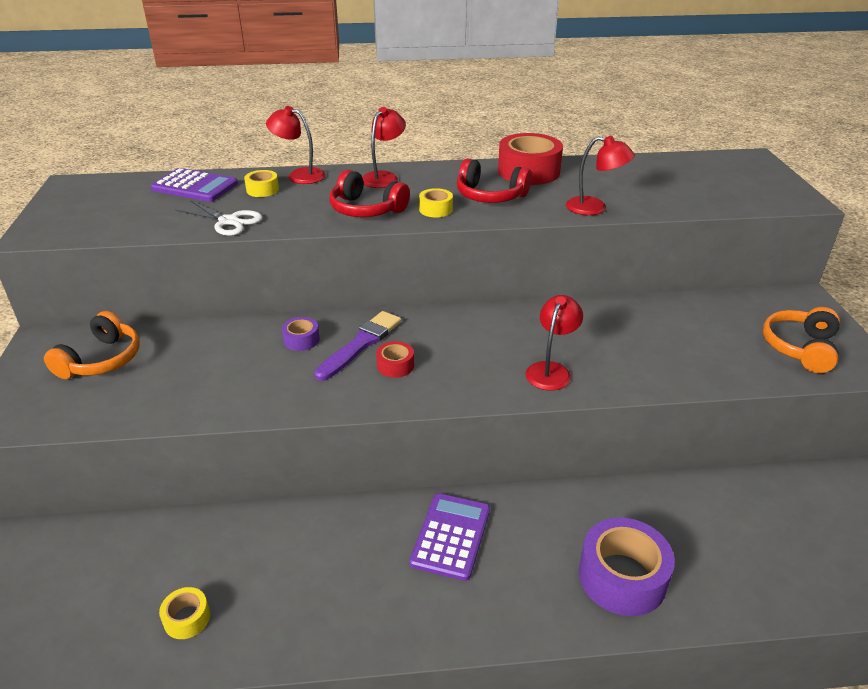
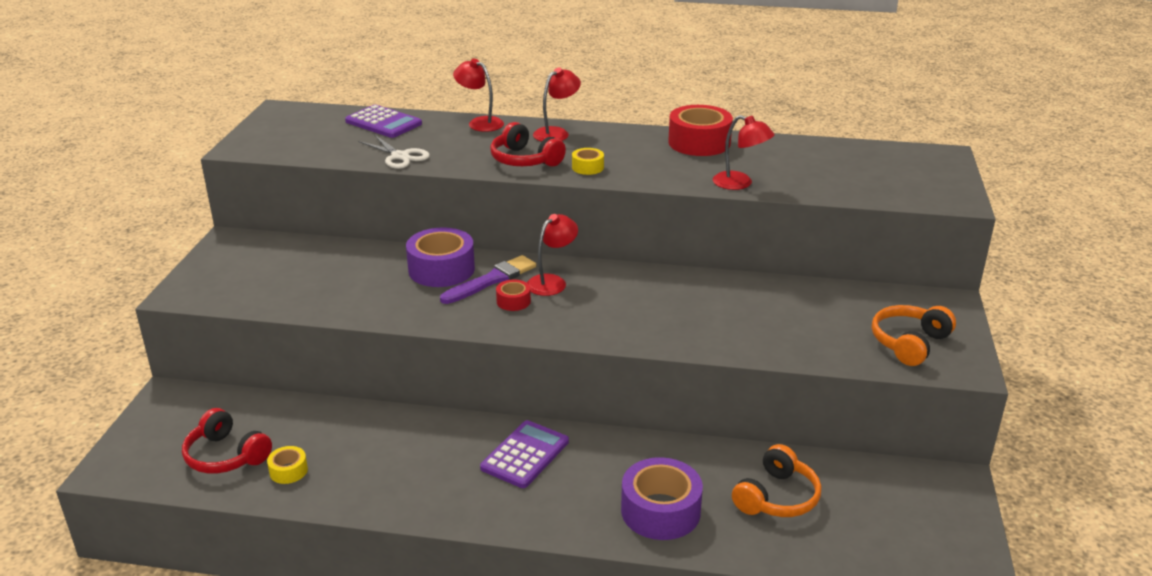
camera: 15 degrees right, 5 degrees down
orange headphones [44,311,140,379] -> orange headphones moved to [732,444,821,517]
yellow tape [244,170,279,197] -> none
purple tape [282,317,320,351] -> purple tape [406,227,475,287], size x2.03
red headphones [457,159,532,203] -> red headphones moved to [182,408,272,474]
red lamp [526,295,583,391] -> red lamp moved to [527,214,578,296]

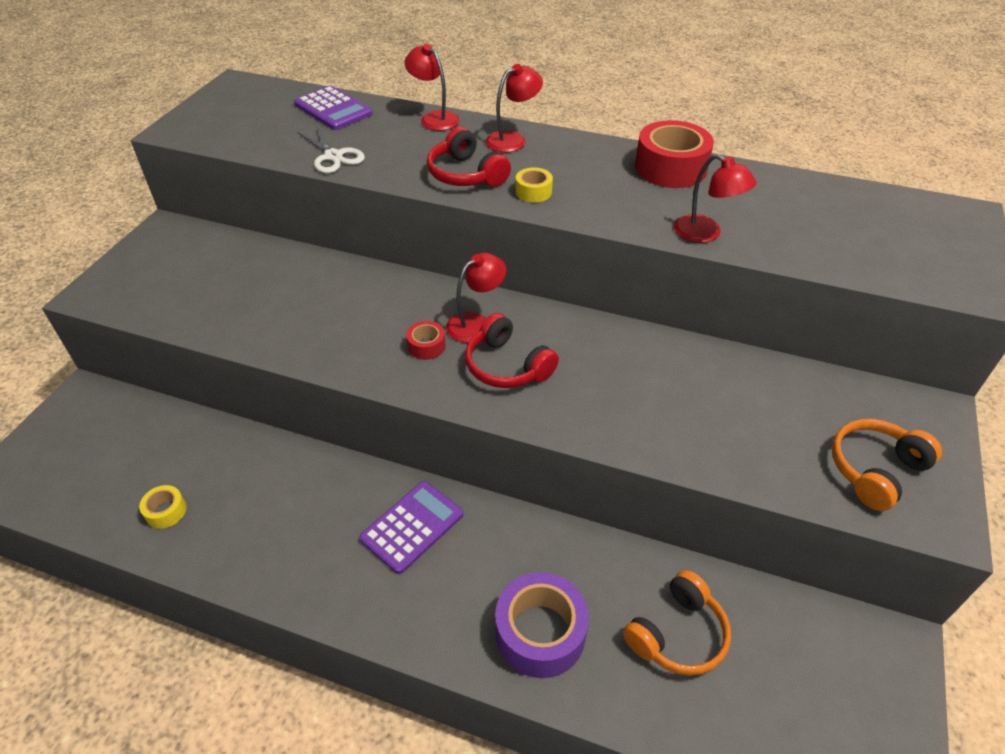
camera: 10 degrees right, 15 degrees up
red headphones [182,408,272,474] -> red headphones moved to [465,313,559,388]
purple tape [406,227,475,287] -> none
purple brush [440,255,536,304] -> none

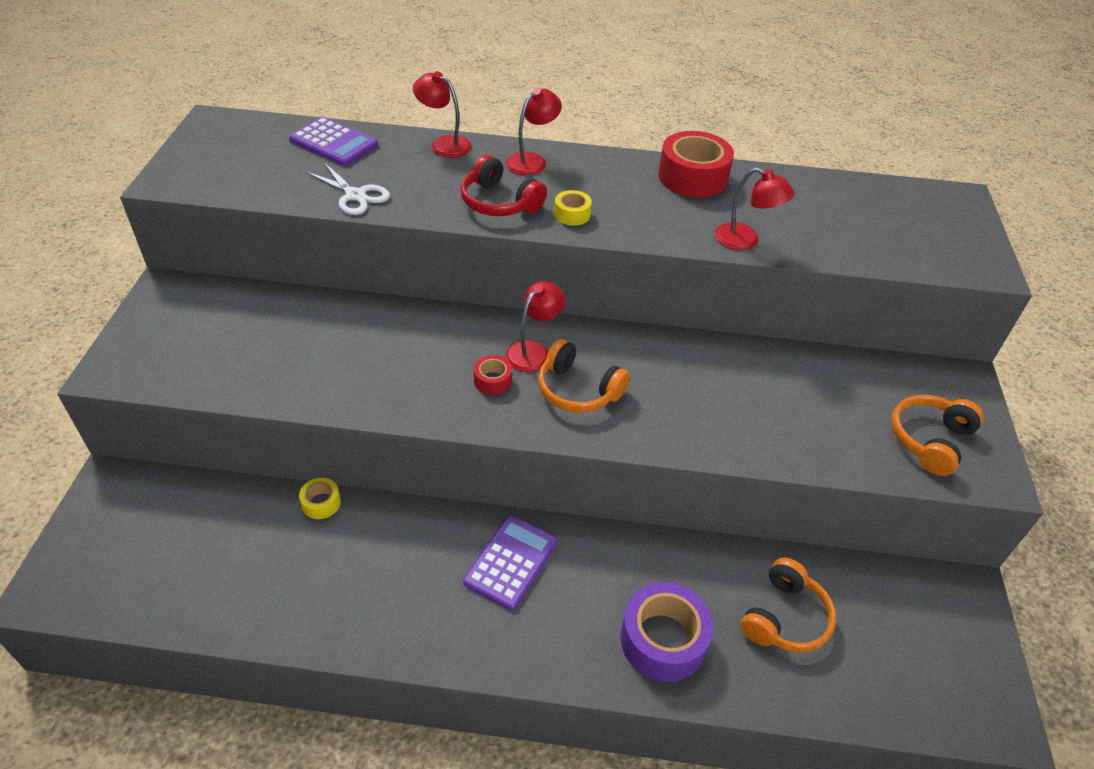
camera: 15 degrees left, 0 degrees up
yellow tape [139,485,187,529] -> yellow tape moved to [299,478,341,519]
red headphones [465,313,559,388] -> orange headphones [538,339,630,413]

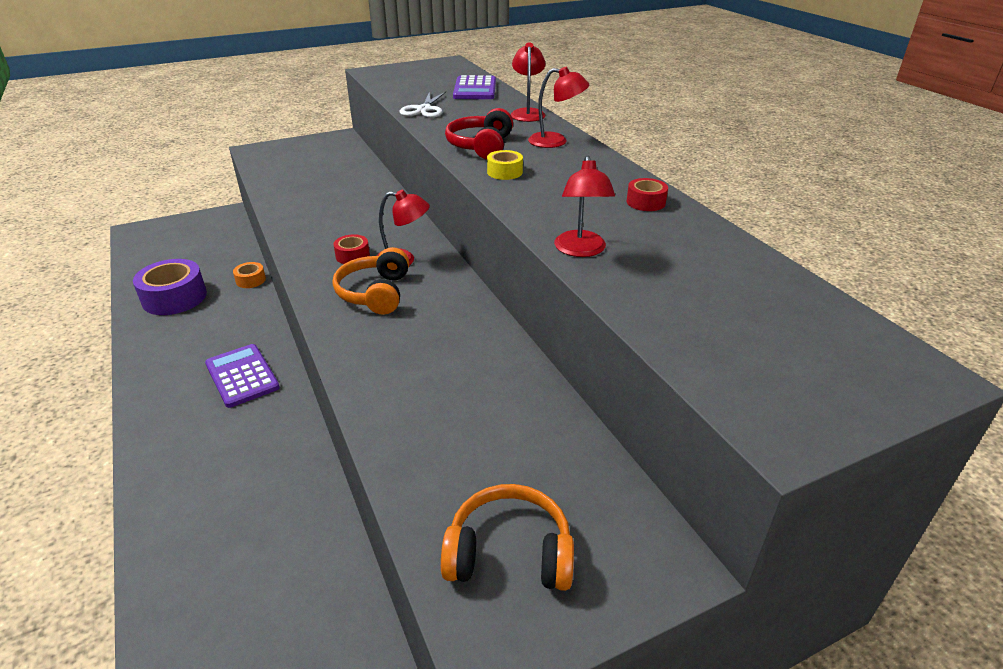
camera: 60 degrees right, 10 degrees down
yellow tape [299,478,341,519] -> orange tape [233,262,266,288]
purple calculator [463,515,558,610] -> purple calculator turned 120 degrees counterclockwise [205,344,280,408]
purple tape [620,582,713,682] -> purple tape moved to [133,259,207,315]
red tape [658,131,734,198] -> red tape [627,178,668,211], size x0.49
orange headphones [740,557,836,652] -> none

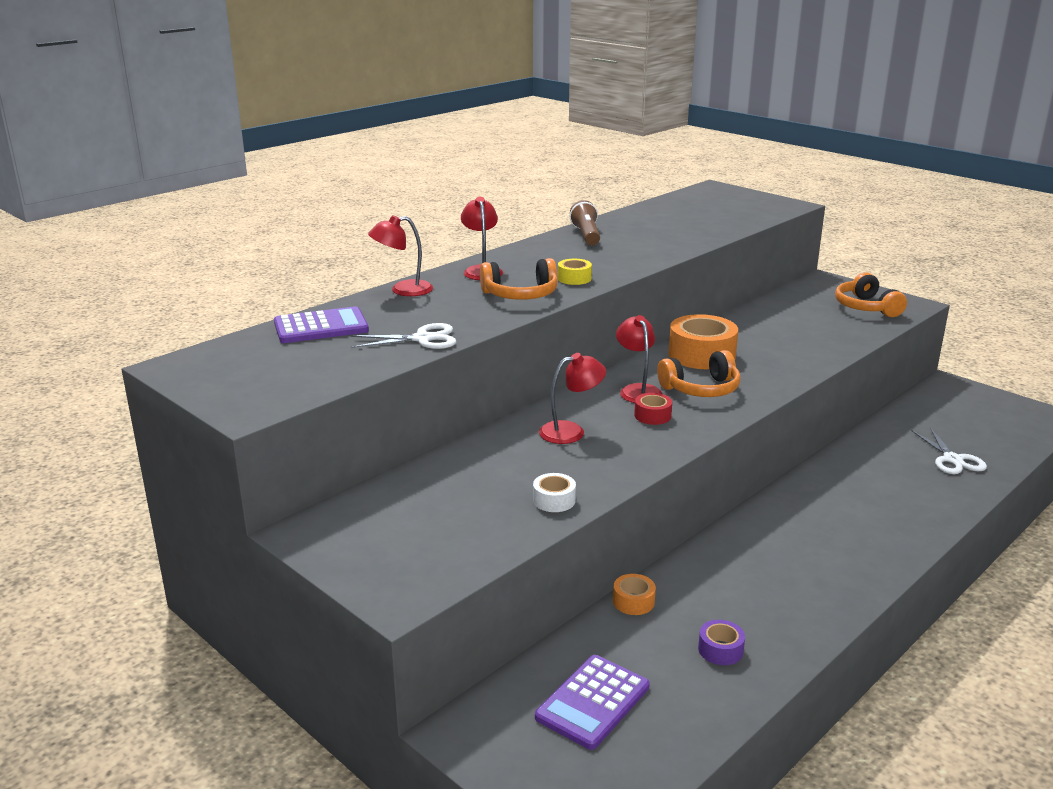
camera: 110 degrees left, 10 degrees down
purple tape [133,259,207,315] -> purple tape [698,620,745,665], size x0.49
purple calculator [205,344,280,408] -> purple calculator moved to [535,655,650,750]
red headphones [445,108,513,159] -> orange headphones [480,258,558,300]
red lamp [554,156,615,257] -> red lamp moved to [539,353,606,444]
red tape [627,178,668,211] -> brown flashlight [570,200,600,245]
none -> white tape [533,473,576,512]
none -> orange tape [669,314,738,369]
none -> white scissors [911,427,987,474]

